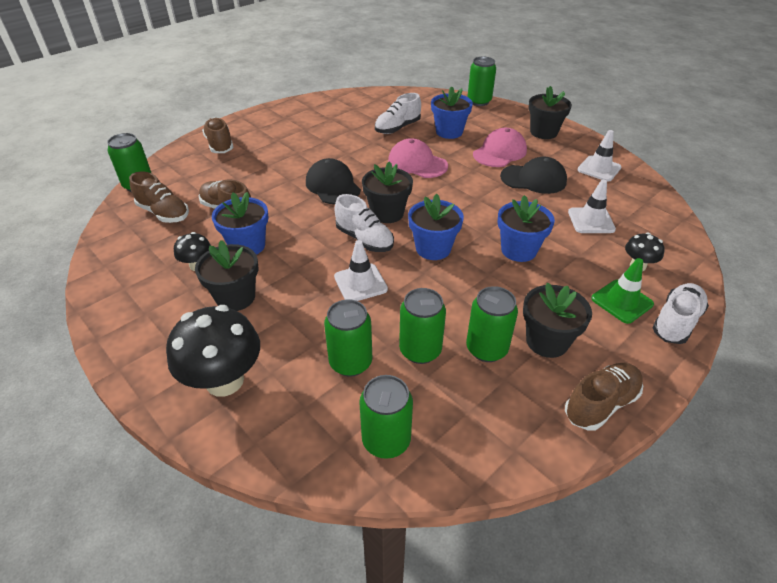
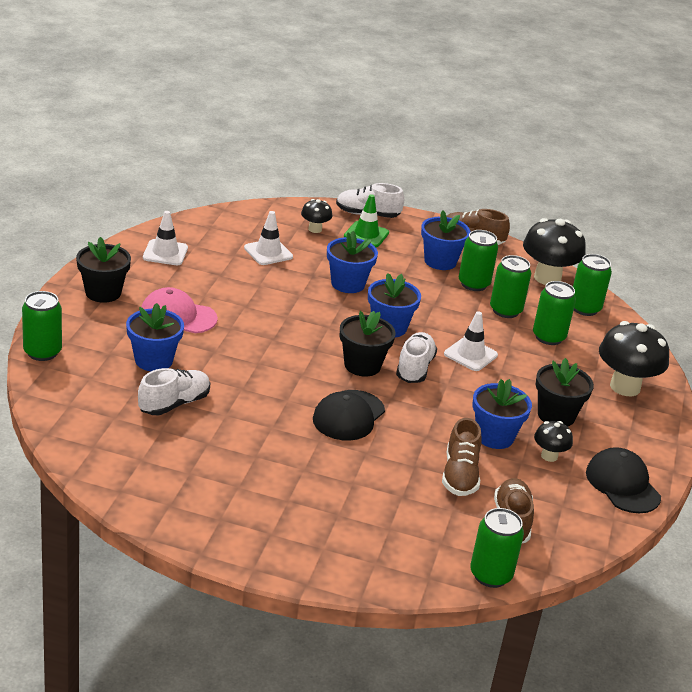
camera: 125 degrees left, 10 degrees down
brown shoe [202,117,234,153] -> none
white shoe [375,93,421,134] -> white shoe turned 60 degrees counterclockwise [138,368,210,415]
pink cap [388,138,448,178] -> none
black cap [500,157,567,194] -> black cap moved to [586,447,661,513]
black flower pot [523,283,592,358] -> blue flower pot [421,210,470,270]
none -> black mushroom [523,218,586,285]

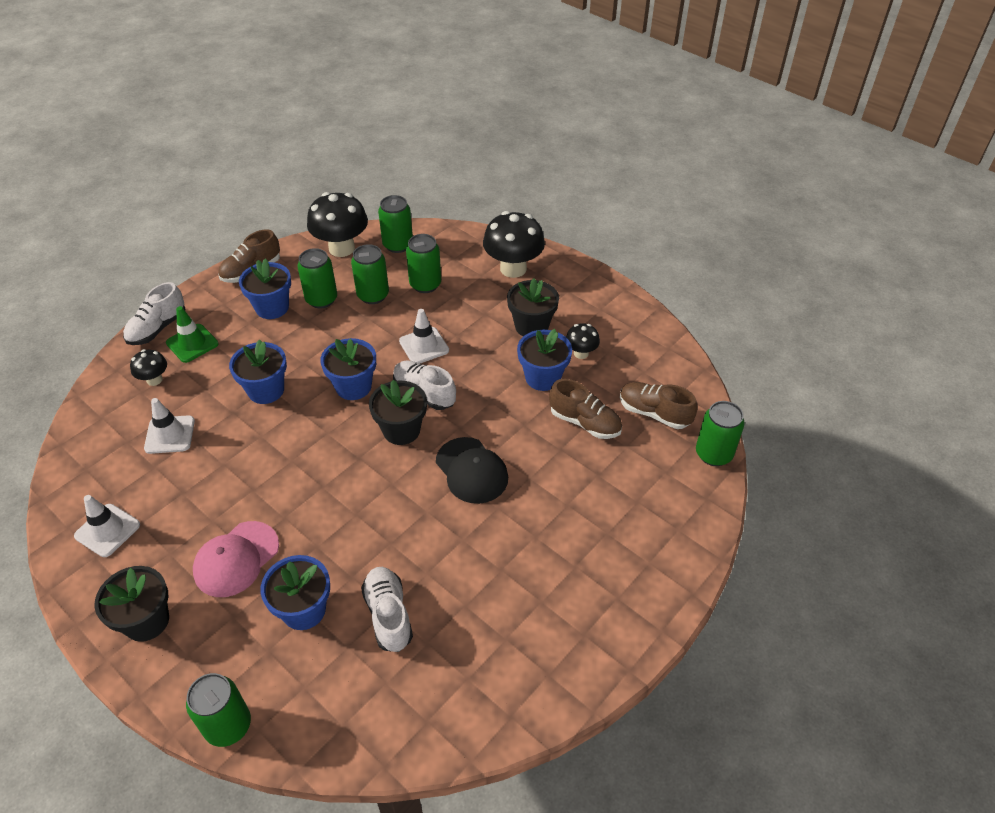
camera: 60 degrees left, 15 degrees up
black cap [586,447,661,513] -> none

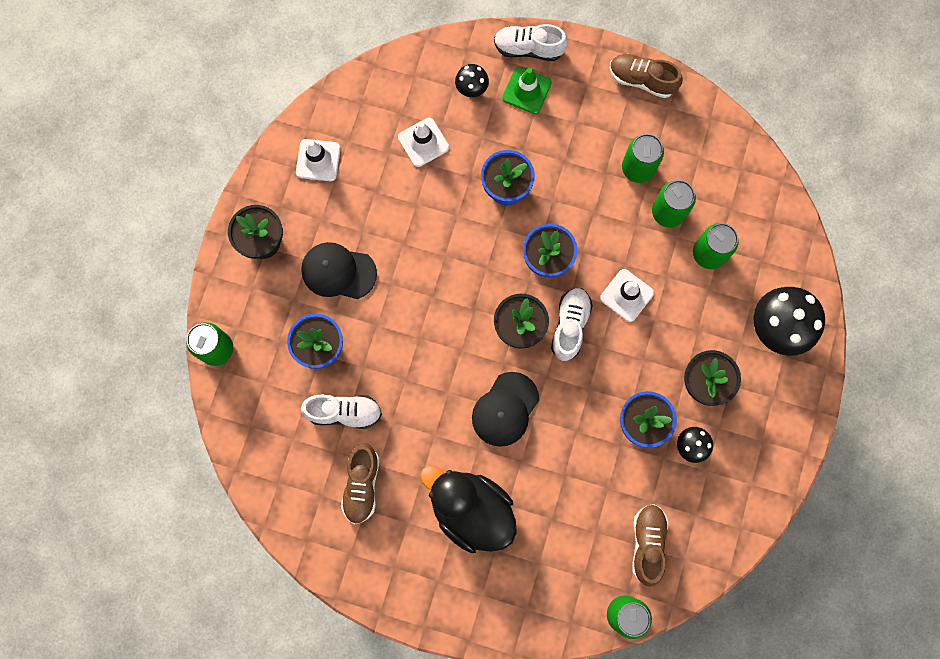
camera: 65 degrees right, 30 degrees up
pink cap [193,521,279,597] -> black cap [301,242,377,299]
blue flower pot [239,258,291,319] -> none
black mushroom [307,192,368,257] -> none
white shoe [361,567,413,652] -> white shoe turned 45 degrees clockwise [301,394,382,429]
green can [378,195,413,253] -> none
brown shoe [549,379,622,439] -> brown shoe moved to [341,443,379,524]
none -> black duck [420,466,517,553]

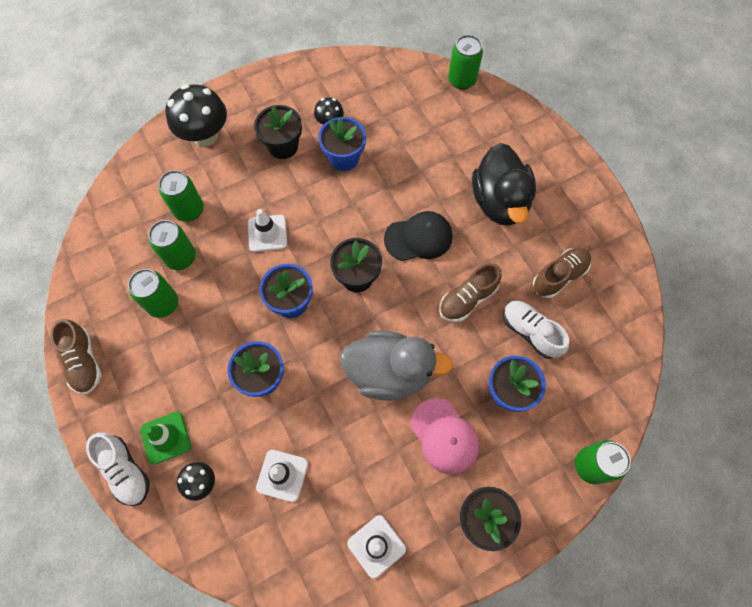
camera: 135 degrees left, 10 degrees down
black cap [301,242,377,299] -> pink cap [411,398,479,474]
white shoe [551,288,593,361] -> none
brown shoe [632,504,669,587] -> brown shoe moved to [439,263,502,322]
none -> grey duck [340,331,453,401]

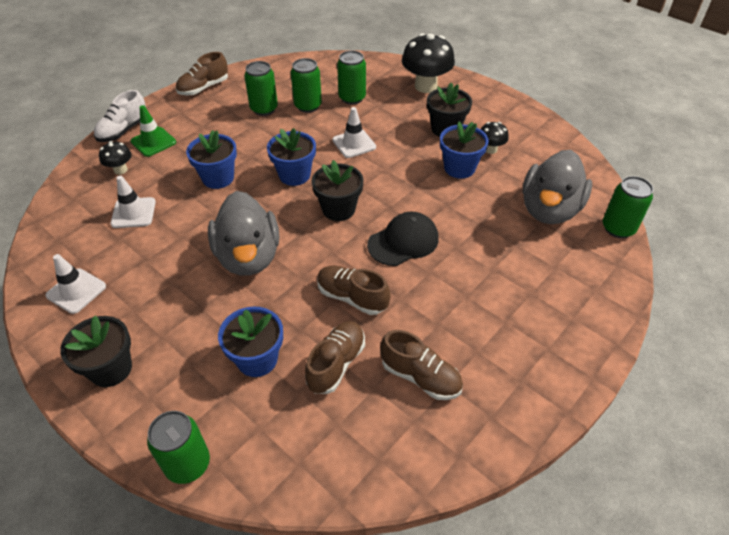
camera: 70 degrees right, 20 degrees down
black cap [384,211,453,261] -> black cap turned 90 degrees counterclockwise [367,211,439,266]
pink cap [411,398,479,474] -> none
black duck [472,143,536,226] -> none
white shoe [503,300,569,359] -> brown shoe [305,321,365,394]
none -> grey duck [523,150,592,224]

